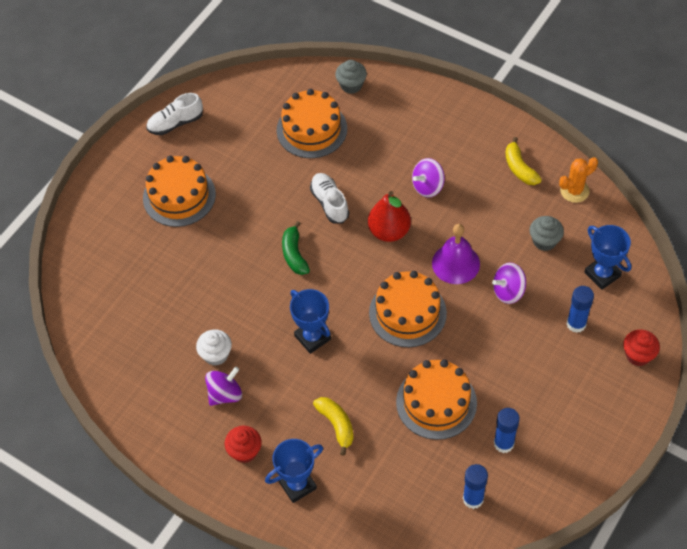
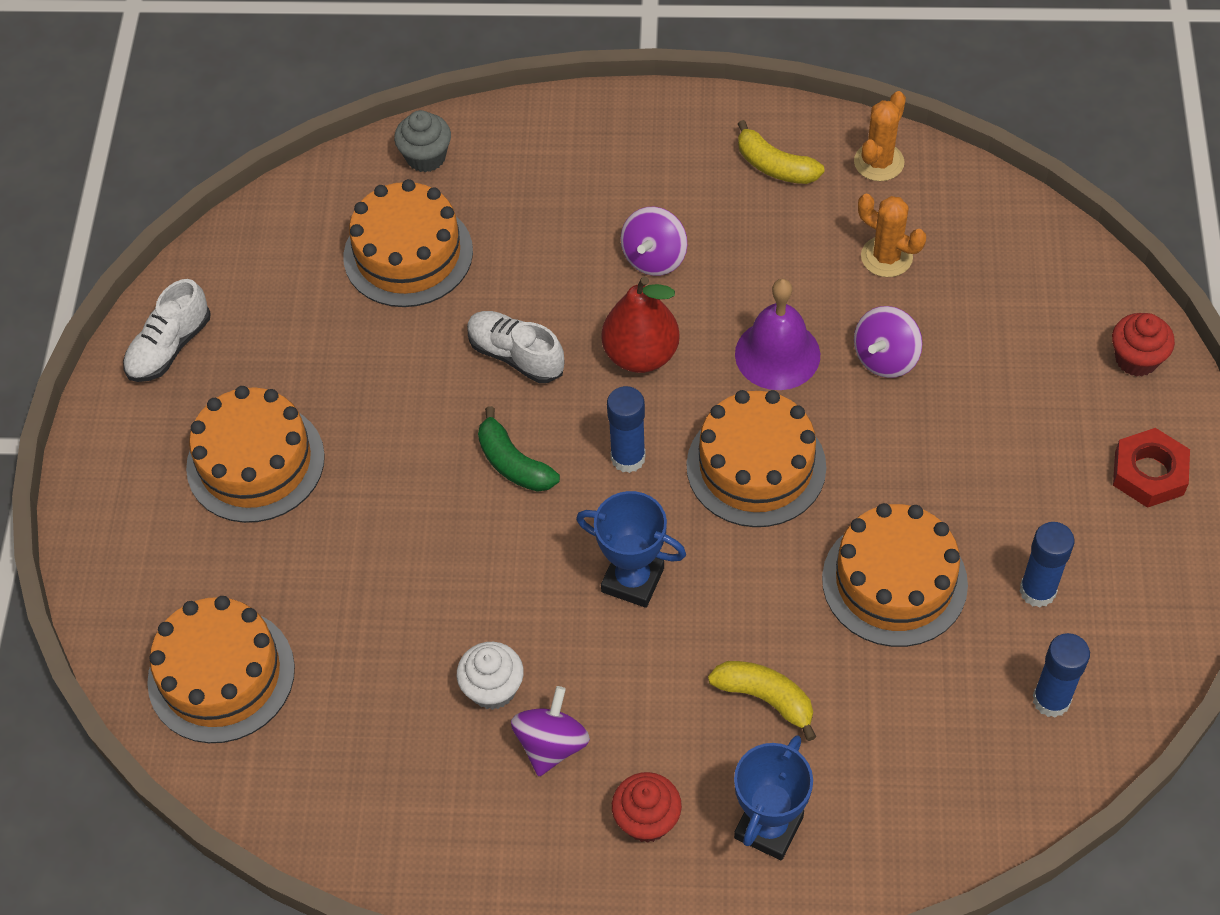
camera: 30 degrees left, 0 degrees up
grey cupcake [530,216,564,251] -> orange cactus [858,194,926,277]
blue glue stick [567,286,594,333] -> blue glue stick moved to [607,386,646,473]
blue trophy [584,225,631,290] -> none
none -> orange cake [147,596,295,743]
none -> red nut [1113,428,1190,508]

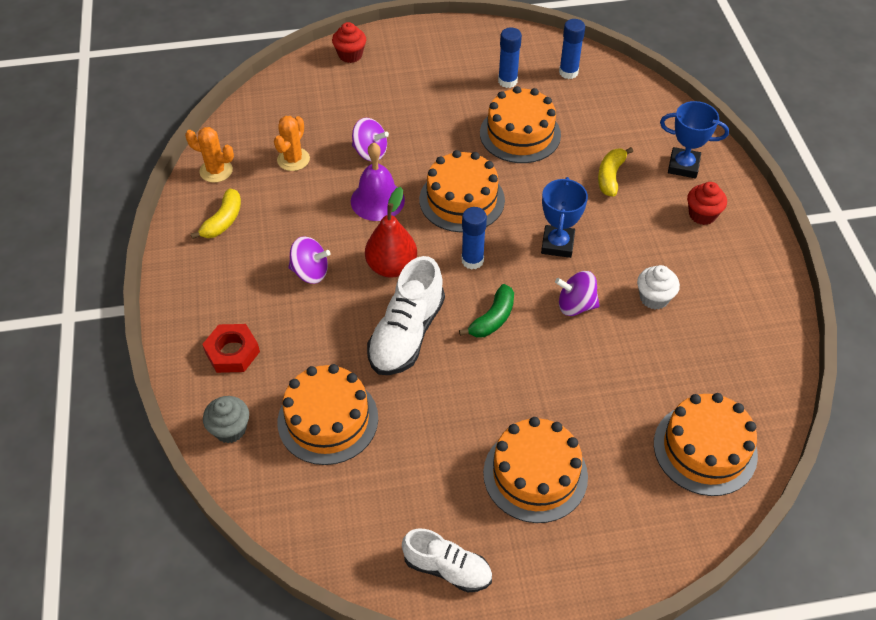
camera: 105 degrees left, 5 degrees down
white shoe [467,311,565,383] -> white shoe [367,256,445,375], size x1.53
purple spinning top [511,686,590,776] -> purple spinning top moved to [555,271,599,316]
red nut [1113,428,1190,508] -> red nut moved to [202,324,260,373]

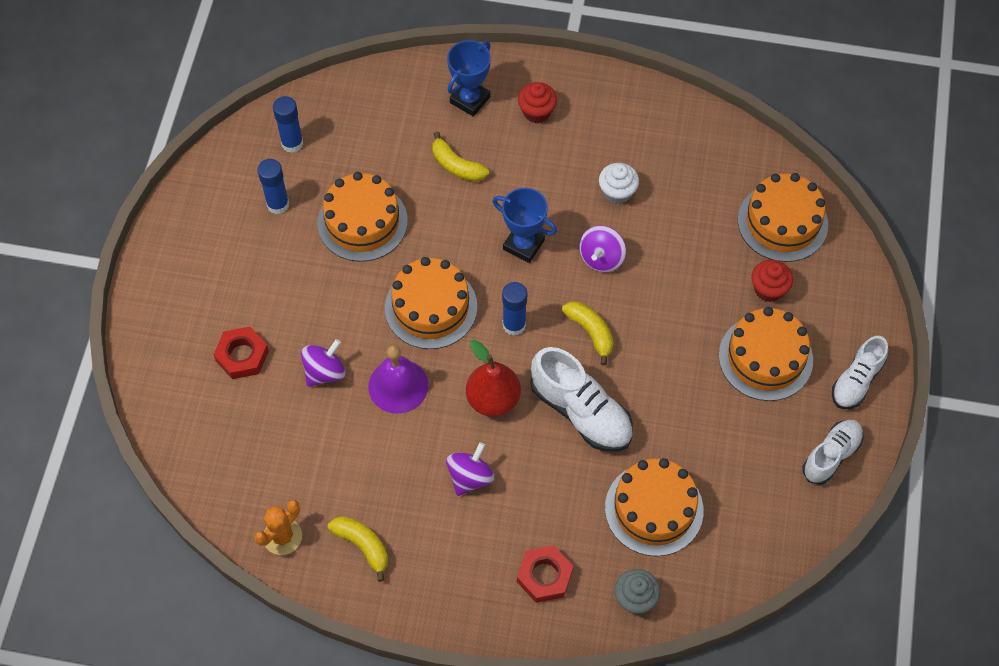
camera: 70 degrees left, 10 degrees up
orange cactus [274,116,310,171] -> none
red cupcake [332,22,366,63] -> red cupcake moved to [751,260,793,302]
green banana [459,284,514,337] -> yellow banana [562,301,614,365]
none -> red nut [213,327,269,379]
none -> white shoe [832,336,888,409]

